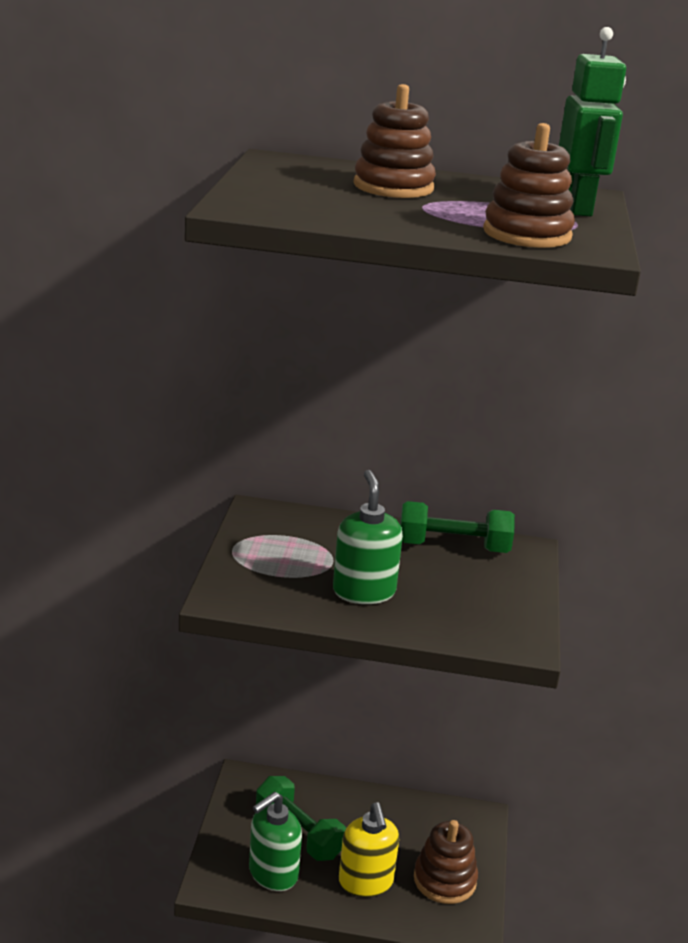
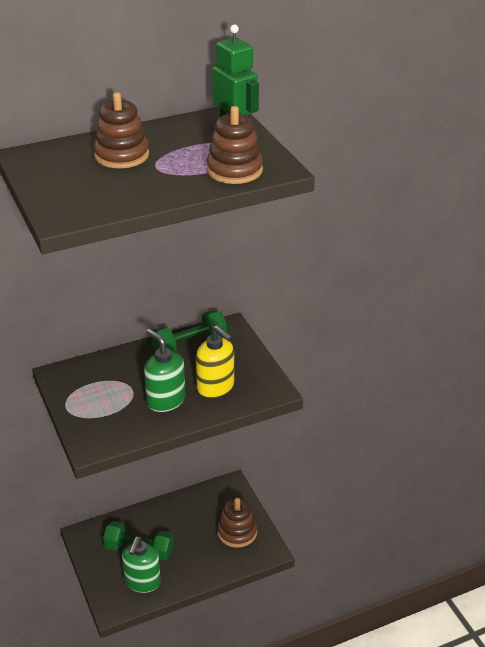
camera: 30 degrees left, 10 degrees up
yellow soap dispenser [339,802,399,897] -> yellow soap dispenser moved to [196,325,234,398]

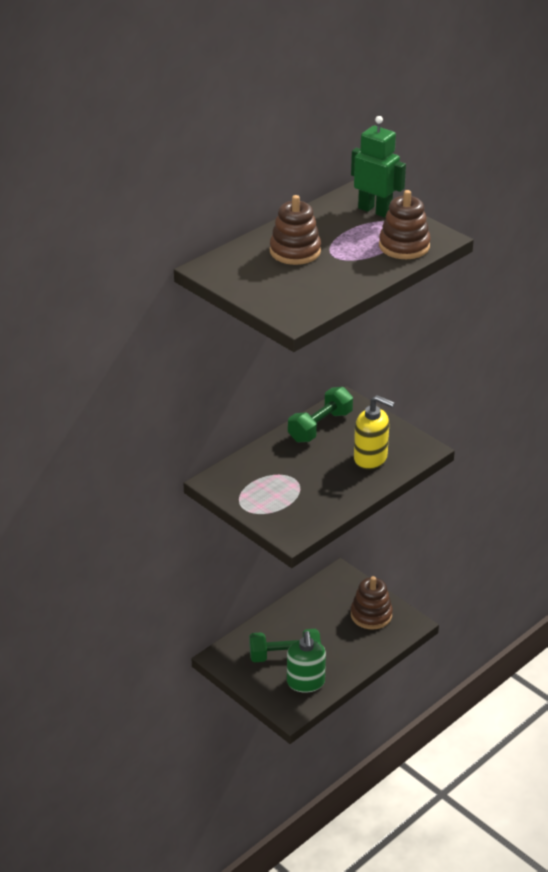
camera: 20 degrees left, 0 degrees up
green soap dispenser [144,329,186,412] -> none

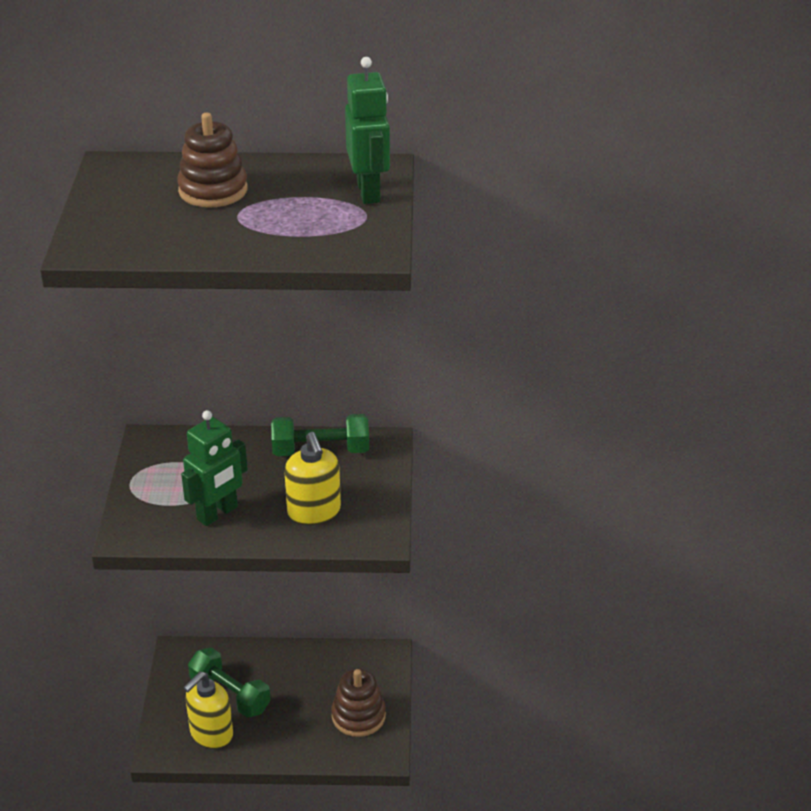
camera: 45 degrees right, 0 degrees up
green soap dispenser [287,631,326,693] -> yellow soap dispenser [183,672,233,749]
brown stacking toy [379,190,431,259] -> none
none -> green robot [181,410,248,526]

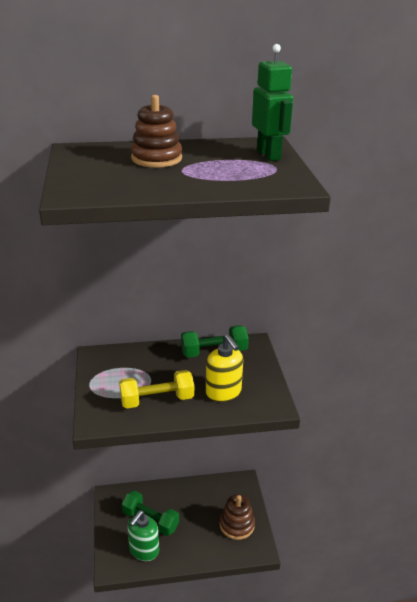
camera: 10 degrees left, 5 degrees down
green robot [181,410,248,526] -> yellow dumbbell [119,370,194,409]
yellow soap dispenser [183,672,233,749] -> green soap dispenser [127,511,159,561]

